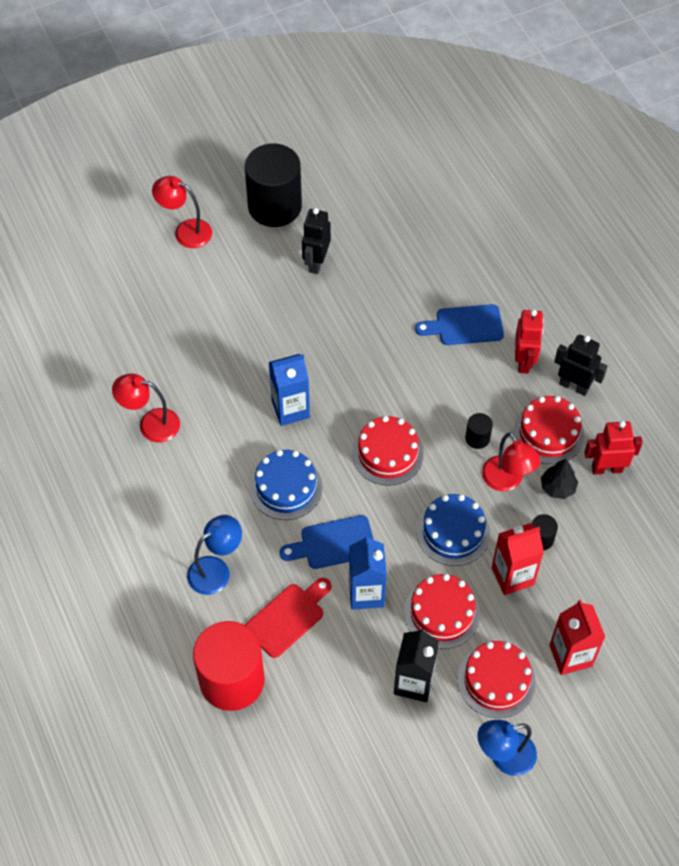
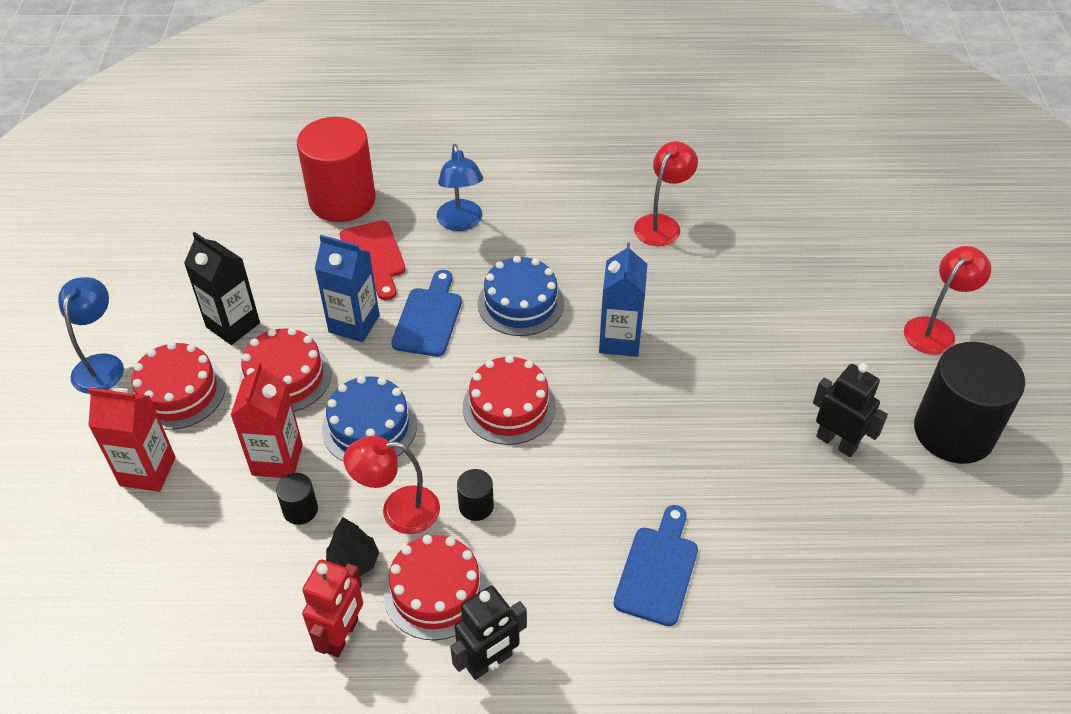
camera: 115 degrees right, 10 degrees down
red robot [515,310,544,374] -> none

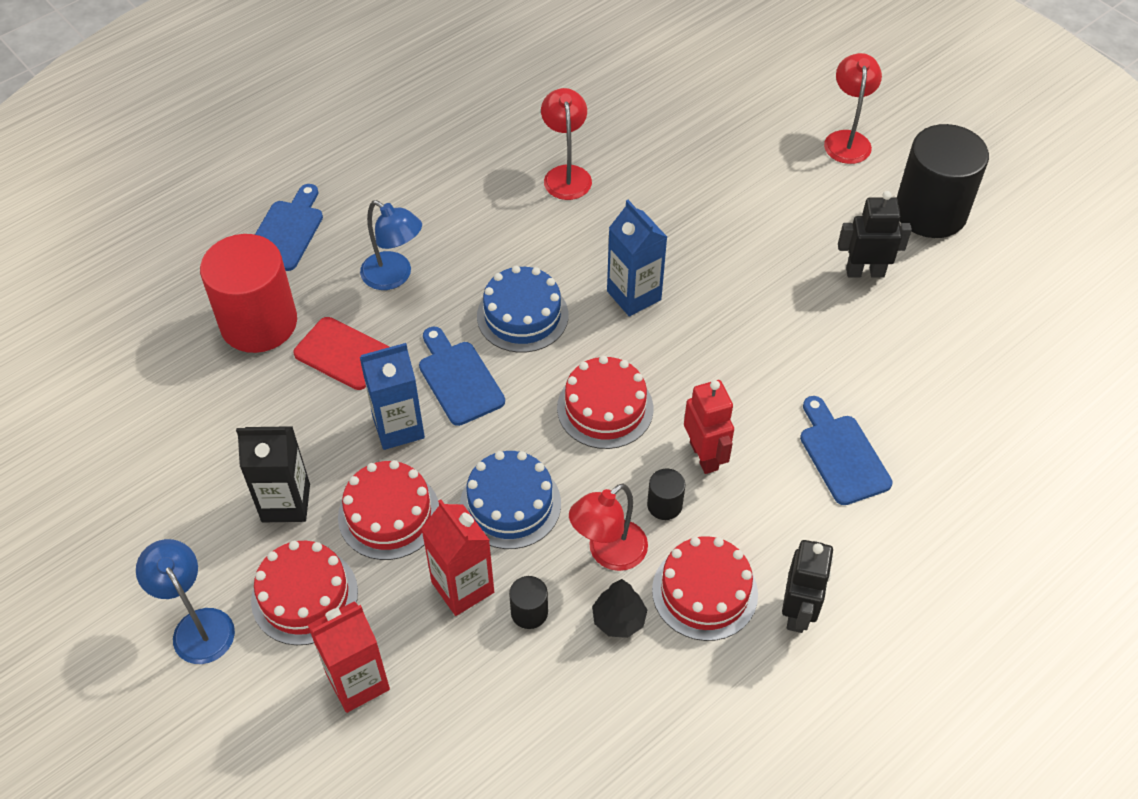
camera: 40 degrees left, 5 degrees up
red robot [302,559,363,657] -> red robot moved to [684,380,734,474]
none -> blue cutting board [255,184,323,271]

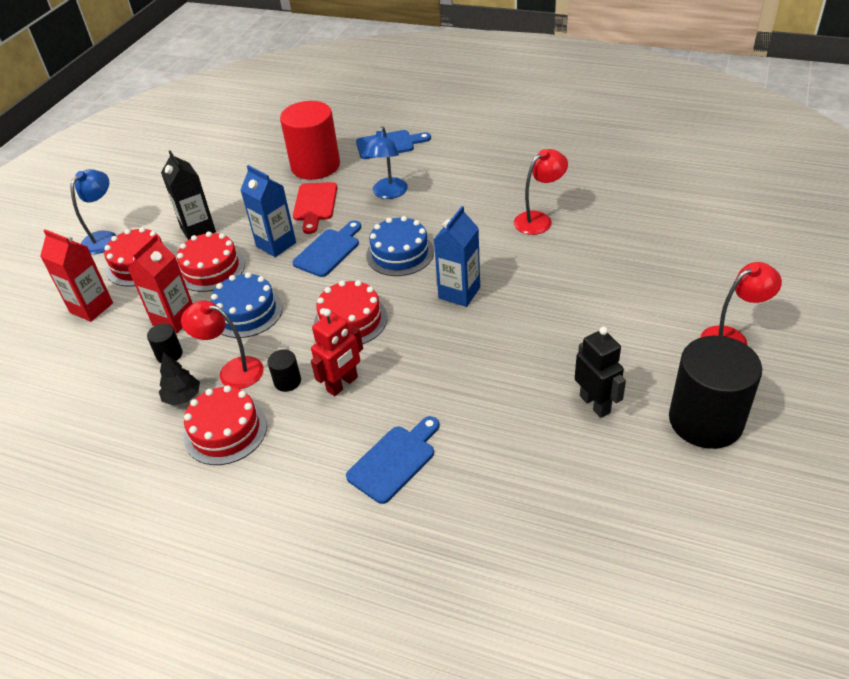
camera: 65 degrees right, 10 degrees down
black robot [782,540,834,633] -> none

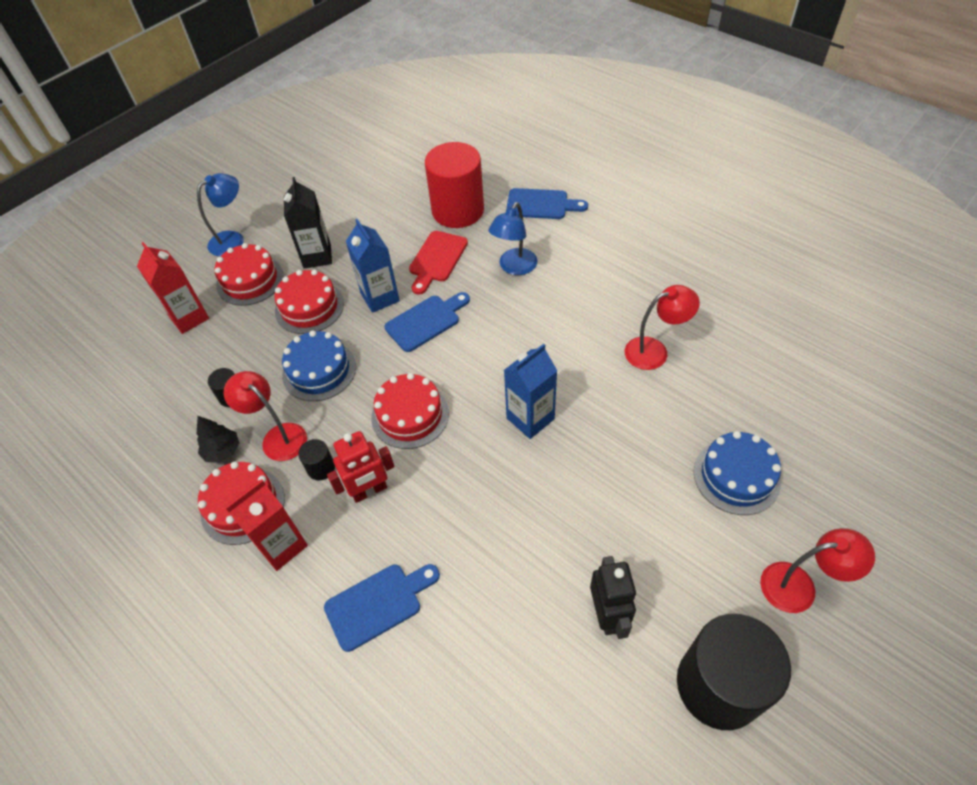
camera: 20 degrees right, 10 degrees up
red carton [128,235,193,333] -> red carton moved to [224,479,308,571]
blue cake [366,216,434,276] -> blue cake moved to [694,431,781,515]

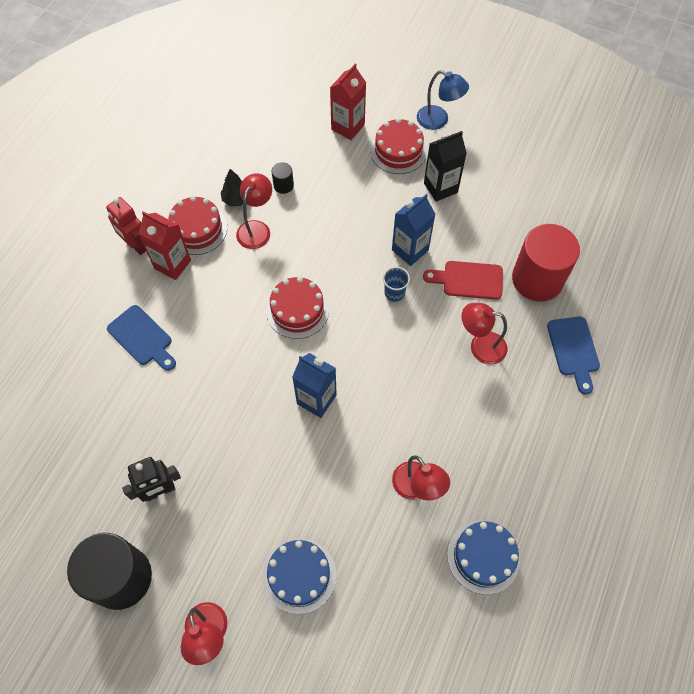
camera: 70 degrees right, 10 degrees up
red cake [274,269,344,334] -> none
blue cake [282,330,356,401] -> blue cake moved to [447,520,520,595]
black cylinder [298,439,335,480] -> none
red robot [327,431,394,503] -> red robot moved to [106,197,146,255]
blue cutting board [385,292,470,352] -> blue cup [383,267,410,302]
blue lamp [488,202,537,275] -> red lamp [462,303,507,365]

